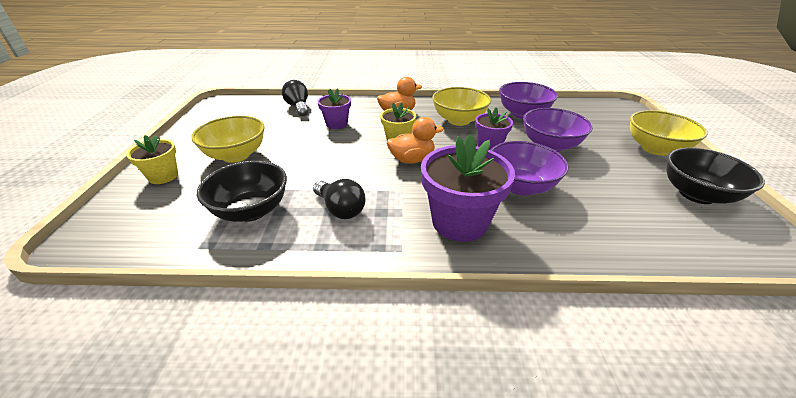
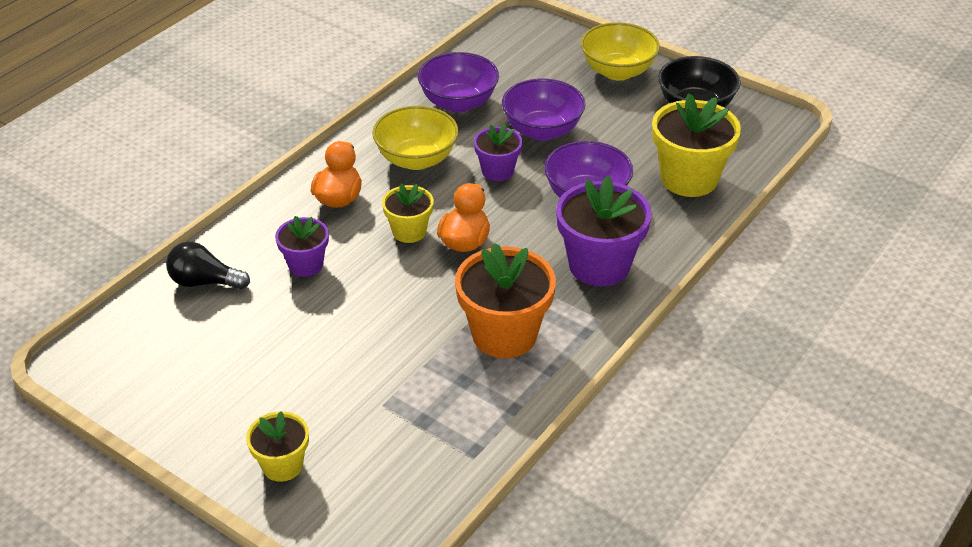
camera: 55 degrees left, 5 degrees up
yellow bowl [191,116,265,163] -> none
black bowl [197,161,287,222] -> none
black light bulb [313,179,365,219] -> orange flower pot [455,243,556,358]
none -> yellow flower pot [652,93,741,197]

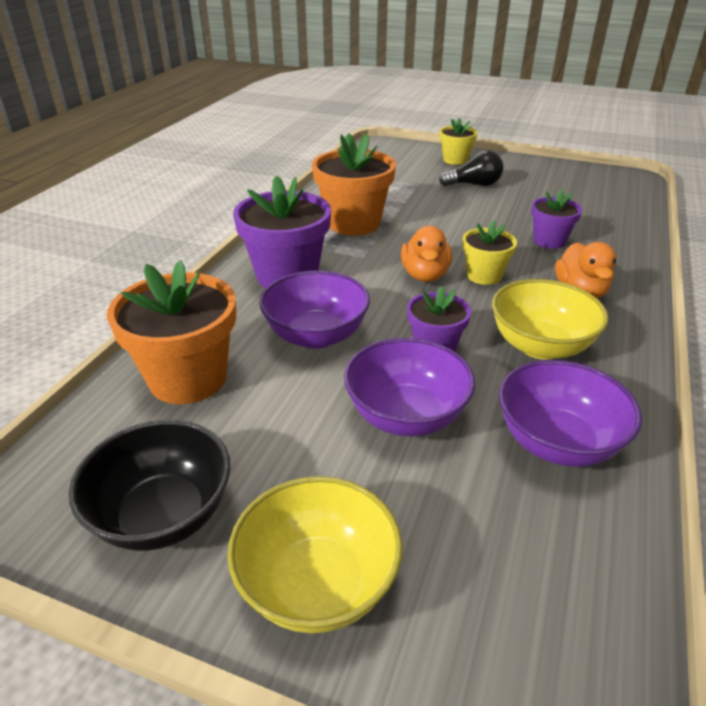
camera: 165 degrees right, 5 degrees down
black light bulb [166,242,250,289] -> black light bulb moved to [439,150,503,186]
yellow flower pot [652,93,741,197] -> orange flower pot [107,260,236,404]

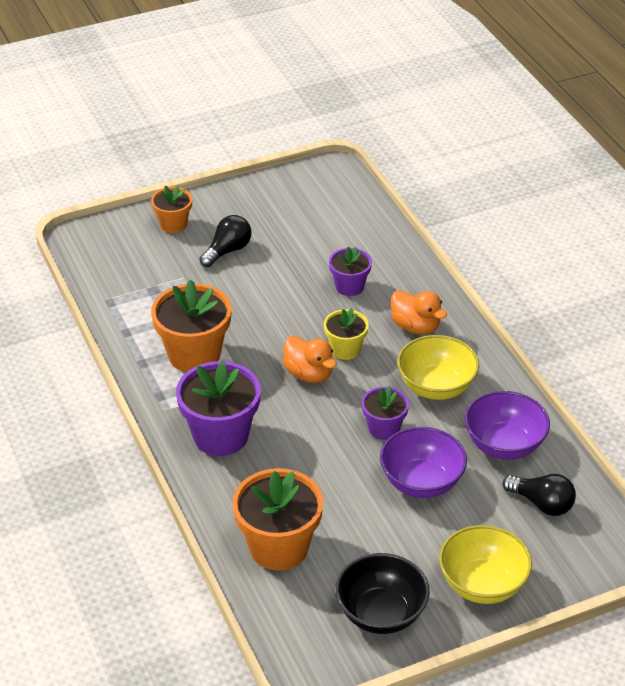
camera: 45 degrees left, 5 degrees up
purple bowl [259,271,370,349] -> none
yellow flower pot [440,118,478,165] -> orange flower pot [151,185,192,233]
none -> black light bulb [503,474,576,516]

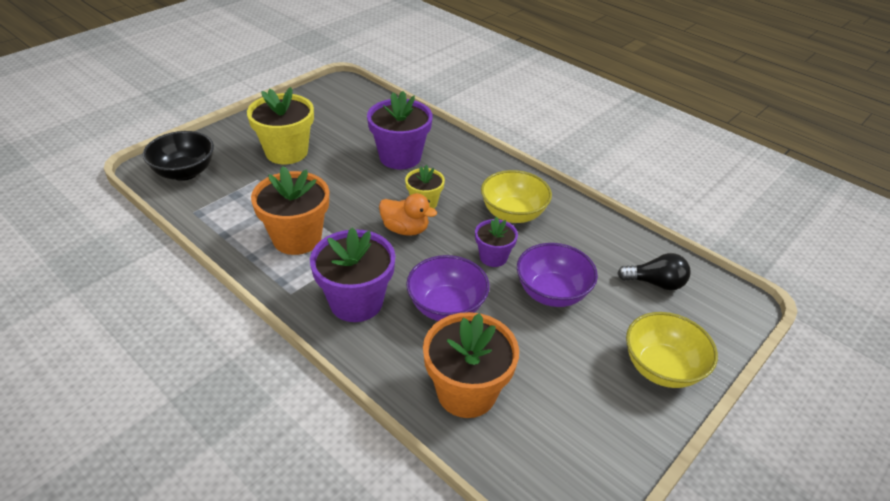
camera: 25 degrees left, 0 degrees up
orange flower pot [151,185,192,233] -> none
black light bulb [199,215,252,267] -> yellow flower pot [247,87,314,164]
purple flower pot [329,247,372,296] -> purple flower pot [367,91,433,170], size x1.76
black bowl [335,553,430,634] -> black bowl moved to [143,131,214,181]
orange duck [391,290,447,335] -> none
purple bowl [465,391,550,460] -> purple bowl moved to [406,255,490,321]

